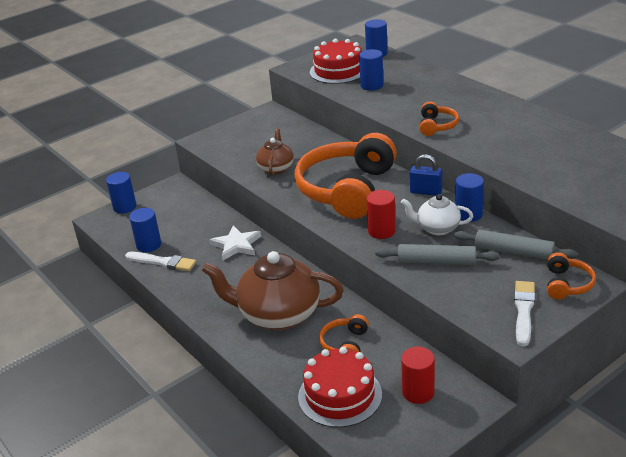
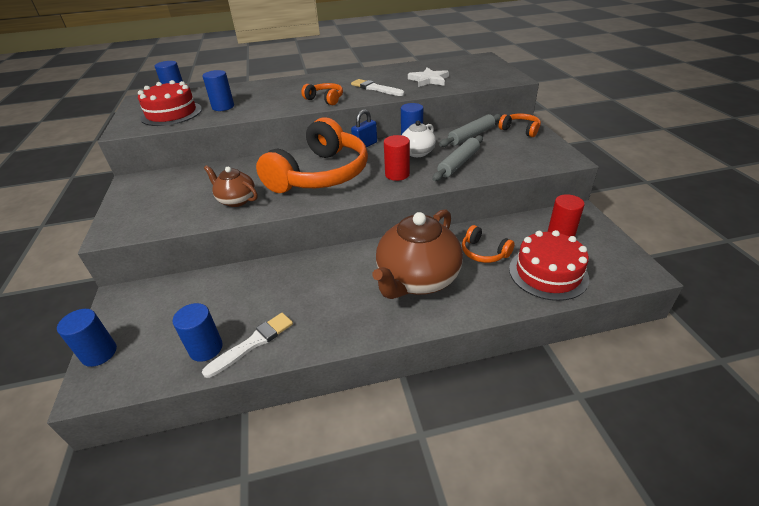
camera: 65 degrees left, 5 degrees up
white star [210,225,261,260] -> white star moved to [408,68,449,87]
orange headphones [295,133,397,219] -> orange headphones turned 105 degrees counterclockwise [256,117,368,193]
white brush [514,281,535,346] -> white brush moved to [351,79,404,96]

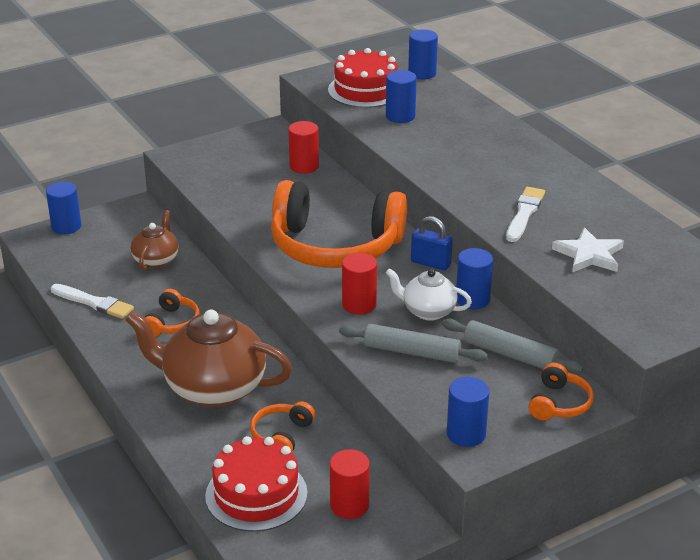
camera: 70 degrees right, 5 degrees down
blue cylinder [173,303,223,362] -> blue cylinder moved to [447,377,489,447]
brown teapot [204,165,258,207] -> brown teapot moved to [131,210,178,270]
orange headphones [301,83,343,105] -> orange headphones moved to [144,289,200,337]
none -> red cylinder [288,121,319,174]

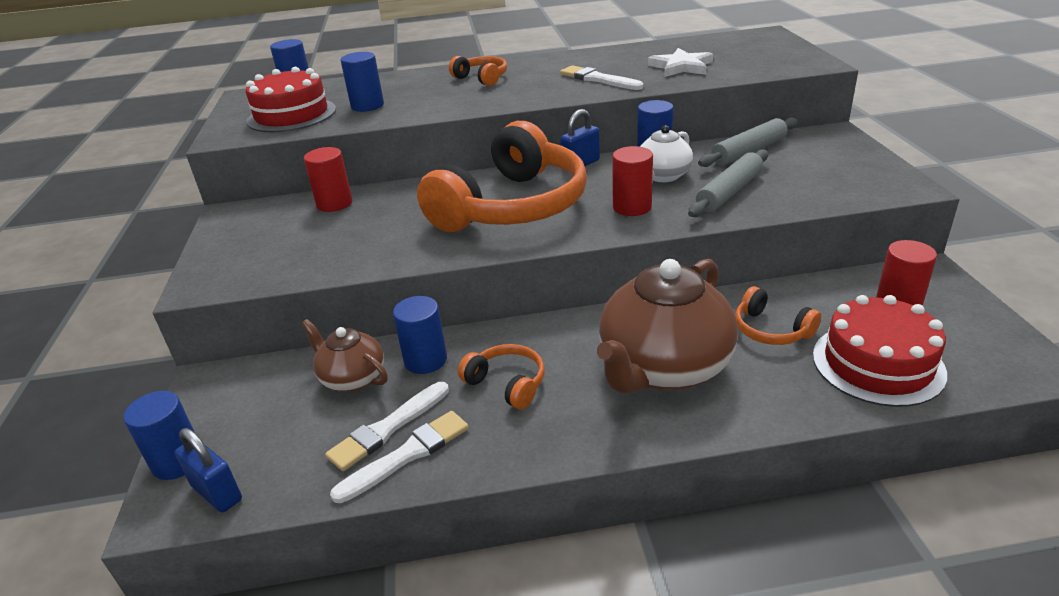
camera: 65 degrees left, 0 degrees up
blue cylinder [447,377,489,447] -> blue cylinder moved to [393,296,447,374]
orange headphones [528,363,594,420] -> orange headphones moved to [449,56,507,86]
none -> blue padlock [175,428,242,513]
none -> white brush [325,382,449,471]

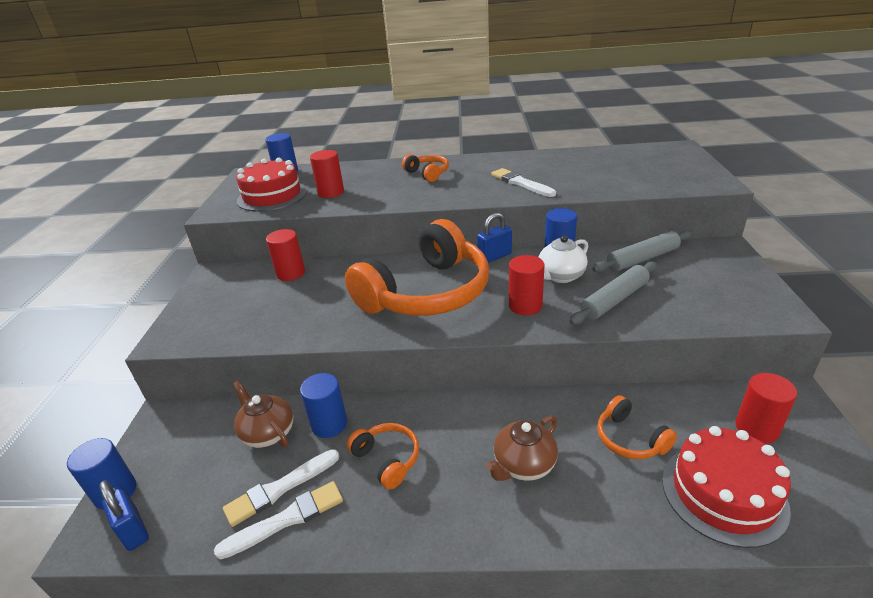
camera: 10 degrees right, 0 degrees up
blue cylinder [340,52,384,112] -> red cylinder [310,150,344,198]
brown teapot [597,259,738,394] -> brown teapot [485,415,558,481], size x0.53
white star [648,48,713,77] -> none

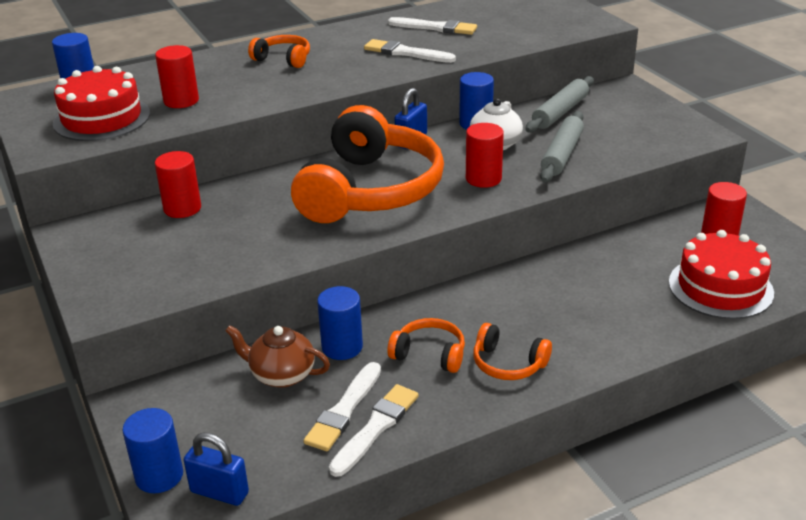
camera: 30 degrees left, 0 degrees up
brown teapot [485,415,558,481] -> none
orange headphones [597,395,677,459] -> orange headphones moved to [473,323,552,380]
none -> white brush [388,17,477,35]

